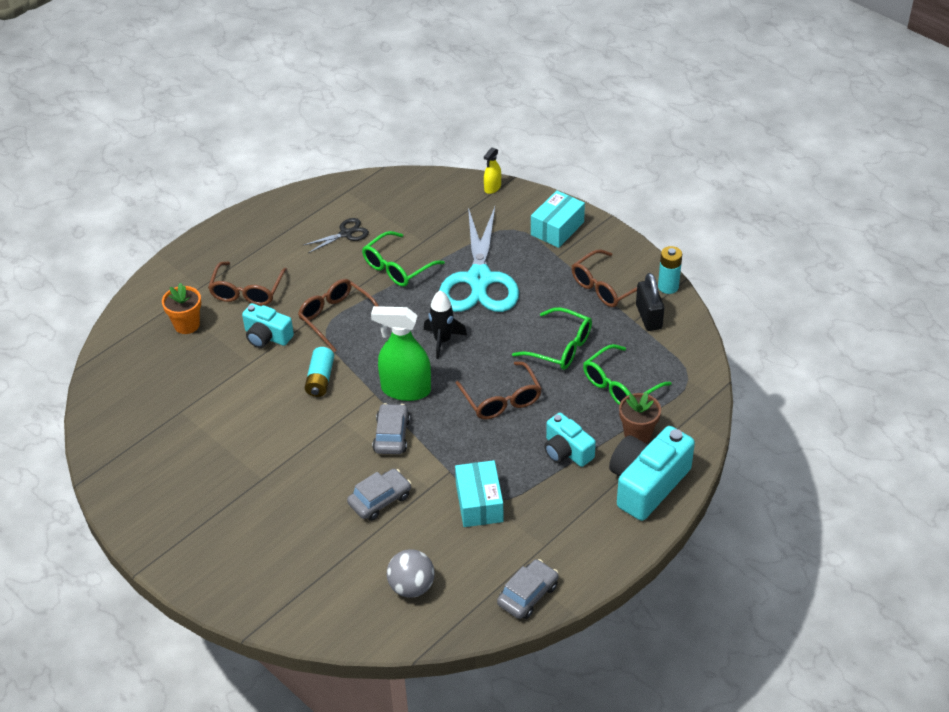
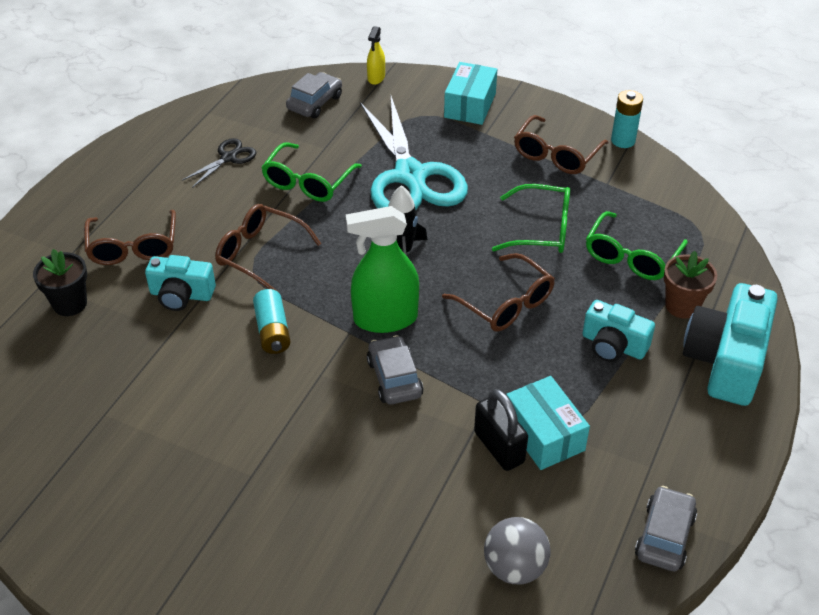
camera: 20 degrees left, 0 degrees up
orange flower pot [162,283,201,334] -> black flower pot [33,249,87,316]
grey car [347,469,411,521] -> grey car moved to [286,72,342,118]
black padlock [636,273,664,331] -> black padlock moved to [474,389,528,471]

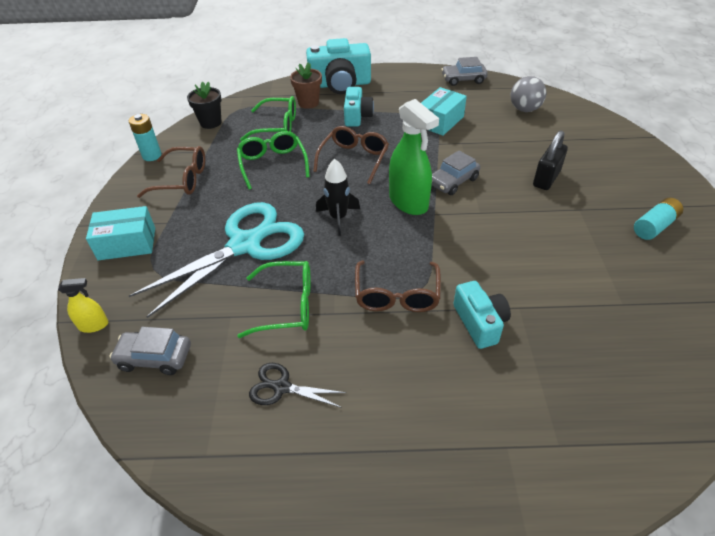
camera: 115 degrees left, 0 degrees up
black flower pot [33,249,87,316] -> black flower pot moved to [187,81,222,129]
brown glasses [84,210,176,265] -> none
turquoise battery [253,289,291,354] -> turquoise battery moved to [634,198,683,240]
black padlock [474,389,528,471] -> black padlock moved to [533,131,568,190]

